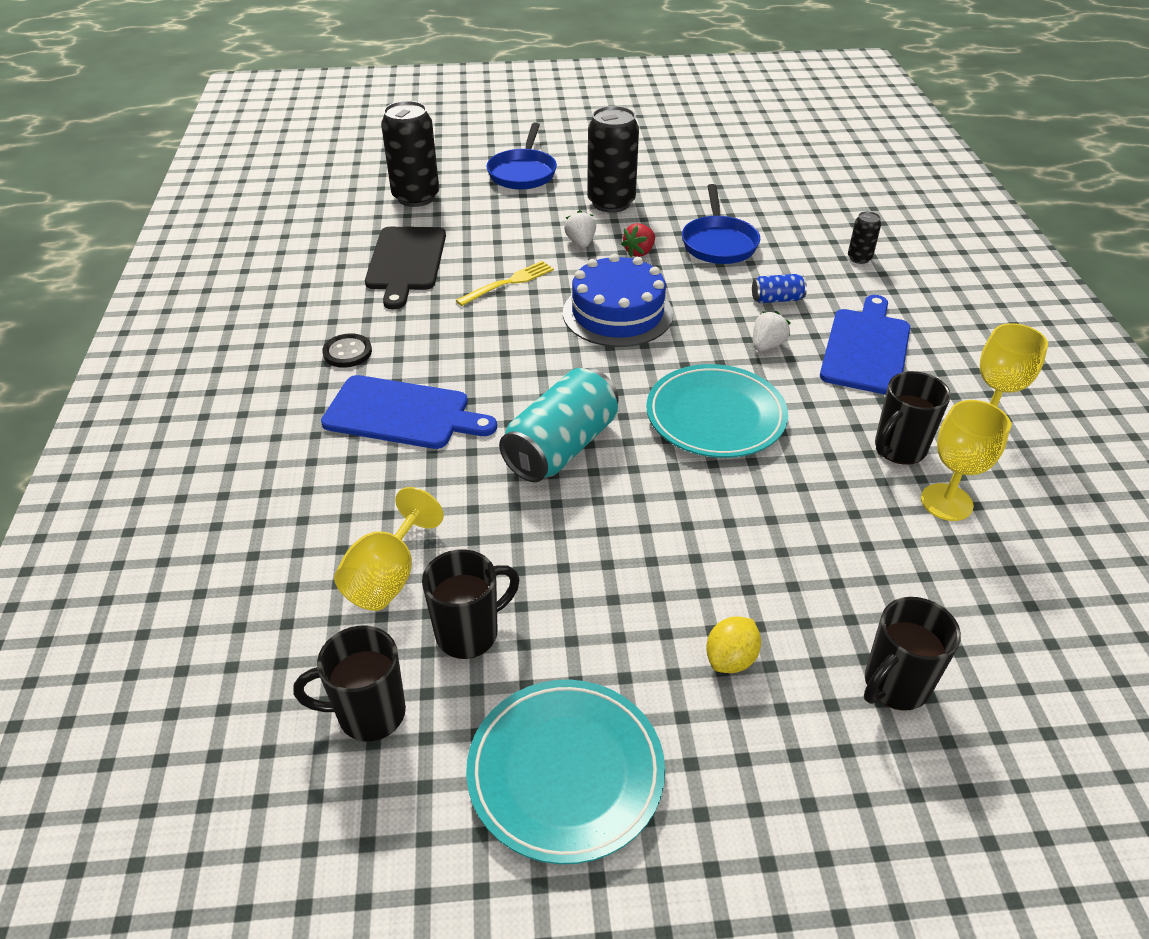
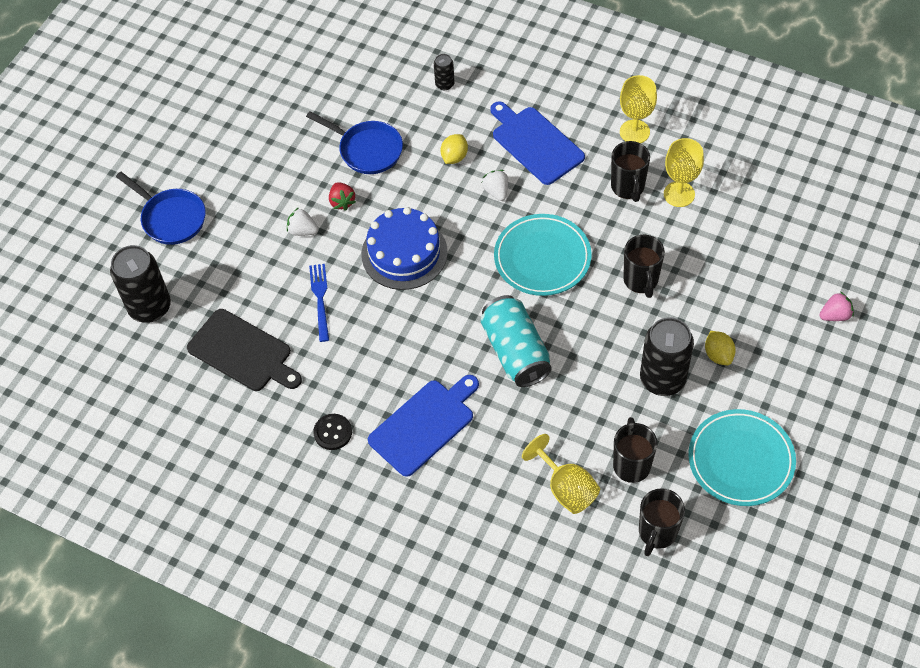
camera: 55 degrees left, 15 degrees up
yellow fork [456,261,554,306] -> blue fork [309,264,329,342]
black can [587,106,639,213] -> black can moved to [640,317,694,396]
blue can [752,274,807,303] -> yellow lemon [441,134,468,164]
black mug [864,597,961,711] -> black mug moved to [623,235,665,298]
none -> pink strawberry [819,291,854,321]

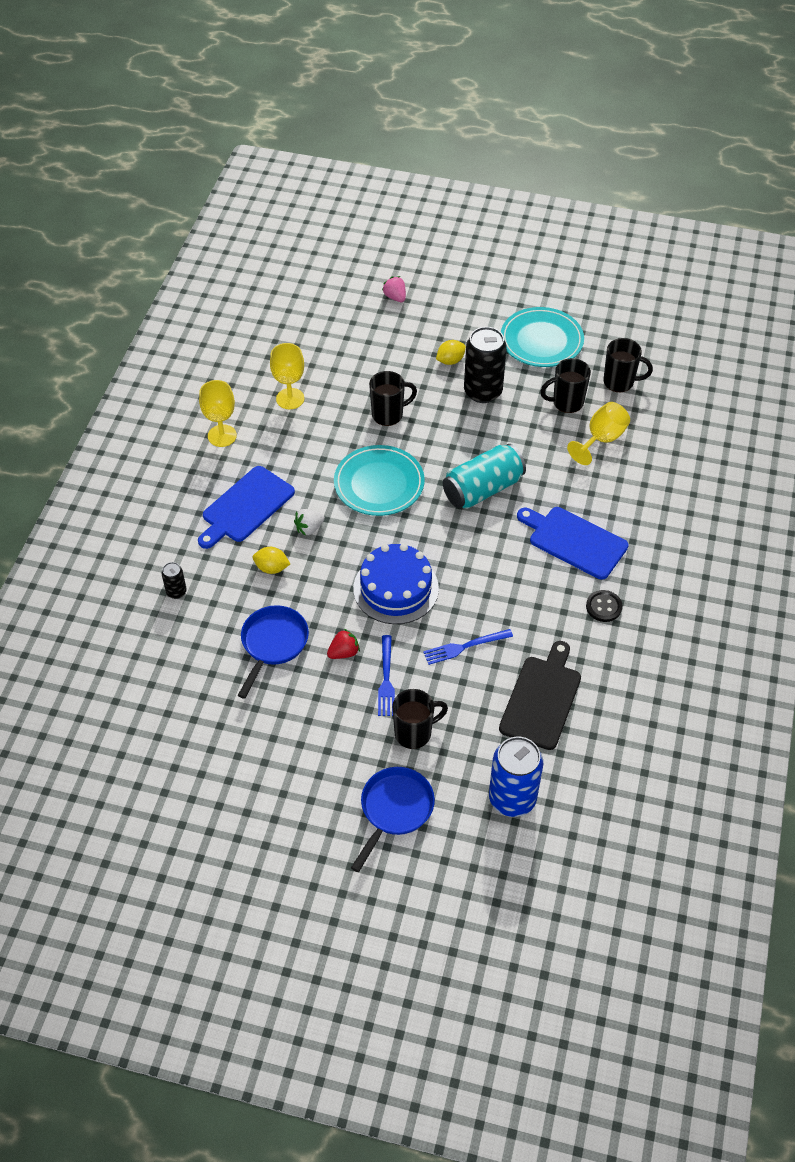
camera: 105 degrees left, 5 degrees down
black can [110,245,171,323] -> blue can [489,736,543,817]
white strawberry [287,207,318,236] -> blue fork [378,635,395,716]
black mug [611,141,650,202] -> black mug moved to [392,689,448,749]

